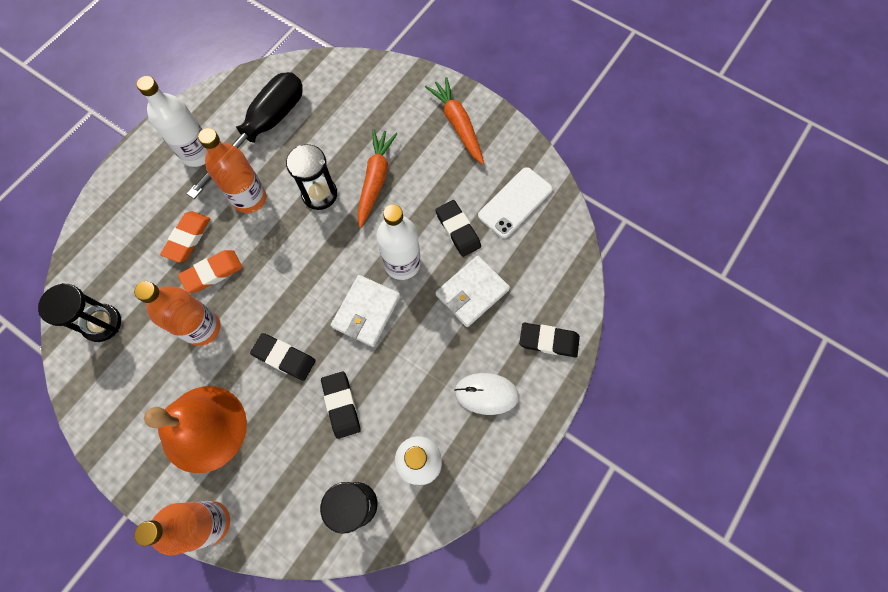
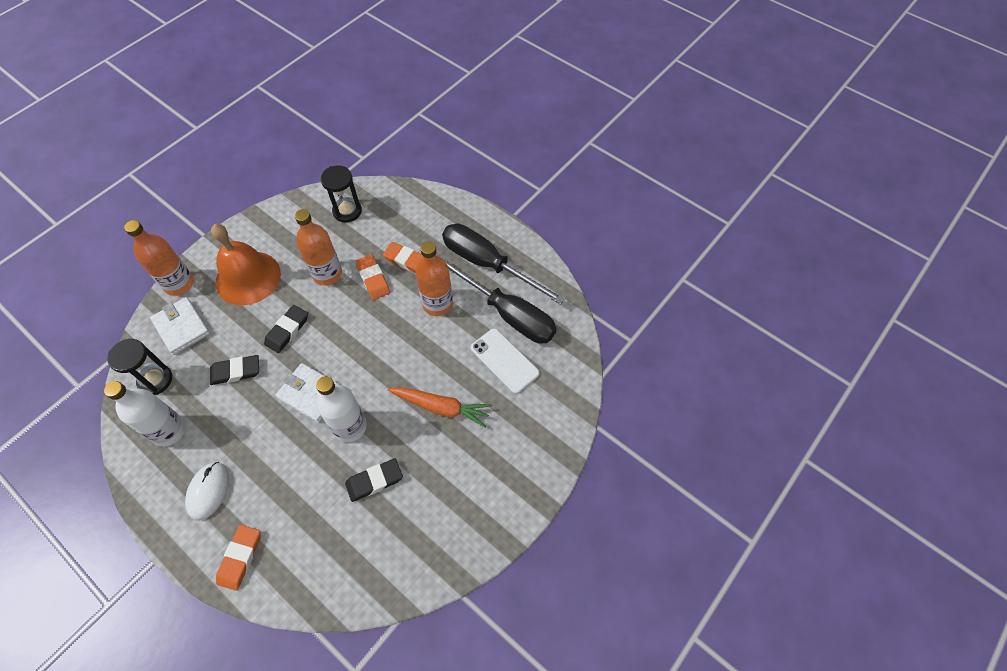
camera: 95 degrees right, 10 degrees down
white bottle [136,76,207,167] -> black screwdriver [442,224,565,305]
black hourglass [286,144,337,210] -> none
orange carrot [425,77,484,165] -> none
white wallet [436,255,510,327] -> white wallet moved to [150,297,210,355]
white phone [478,167,553,238] -> white phone moved to [471,328,539,394]
black eraser [519,322,580,357] -> orange eraser [216,525,261,591]

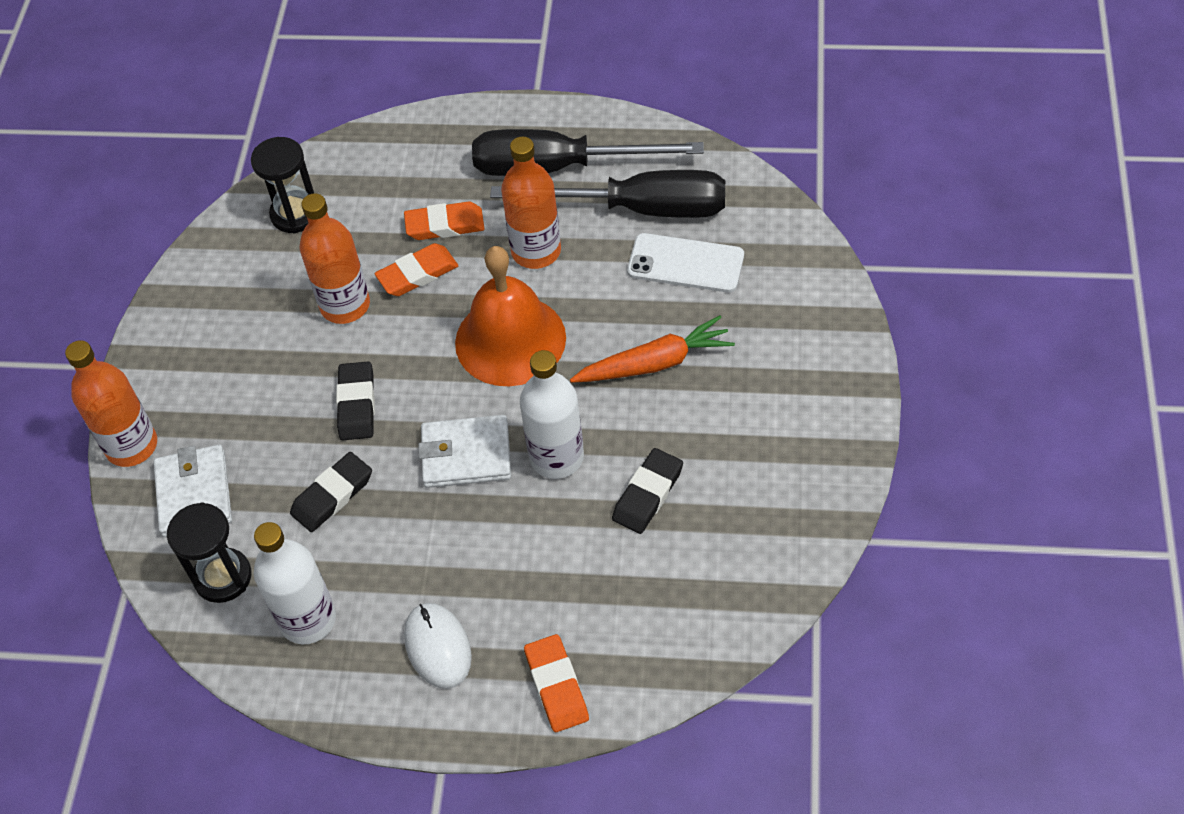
camera: 30 degrees left, 5 degrees down
white wallet [150,297,210,355] -> white wallet turned 60 degrees clockwise [153,445,232,537]
orange bell [211,224,281,305] -> orange bell moved to [455,246,566,386]
orange eraser [355,254,390,300] -> orange eraser turned 60 degrees counterclockwise [374,243,458,296]

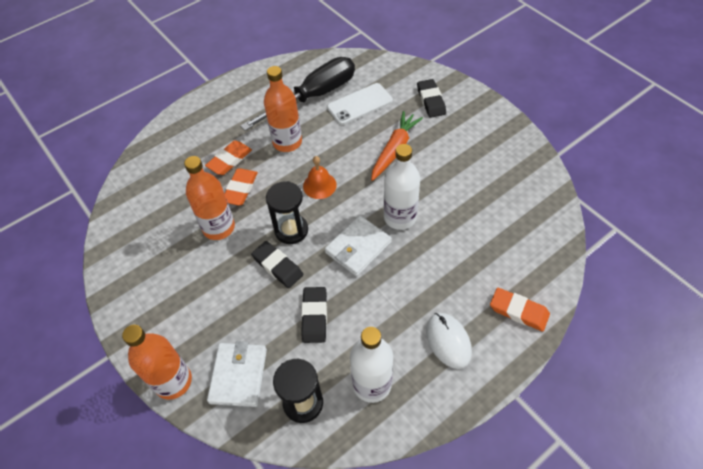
camera: 45 degrees left, 0 degrees up
white wallet [153,445,232,537] -> white wallet turned 60 degrees clockwise [207,341,267,407]
black hourglass [251,137,314,233] -> black hourglass moved to [266,181,308,244]
white mouse [404,603,472,689] -> white mouse turned 45 degrees clockwise [426,313,472,369]
orange bell [455,246,566,386] -> orange bell [303,156,337,199], size x0.50
black screwdriver [472,129,704,176] -> none
black eraser [612,448,683,534] -> black eraser moved to [417,79,446,118]

